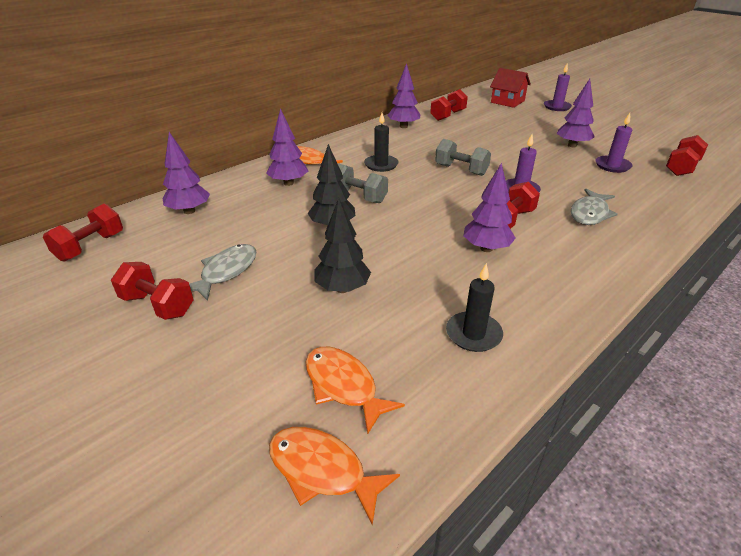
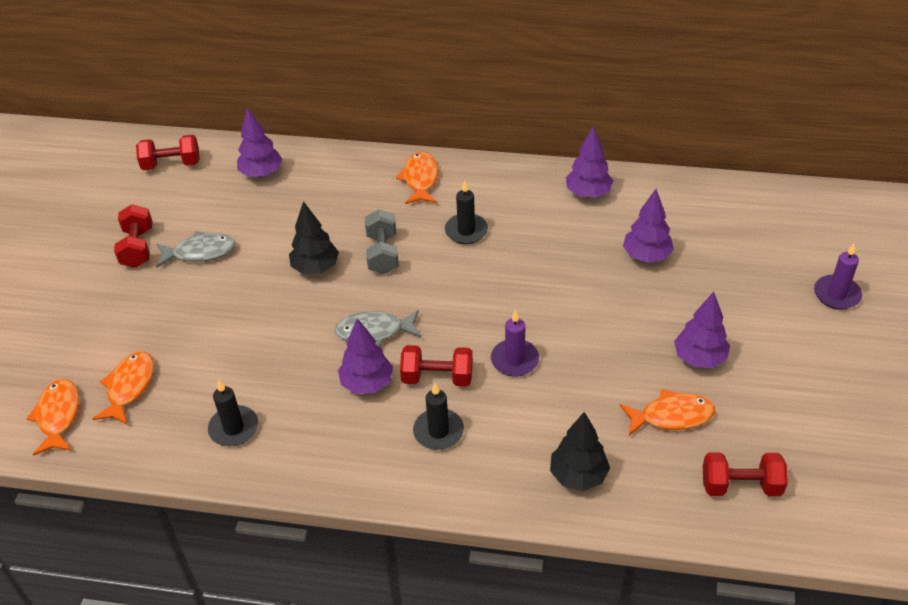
camera: 55 degrees right, 10 degrees up
purple tree [266,108,308,186] -> purple tree moved to [623,189,674,263]
black tree [314,198,371,293] -> black tree moved to [550,412,610,491]
red dumbbell [430,89,468,121] -> none
grey dumbbell [435,139,491,176] -> none
red house [490,68,531,108] -> none
grey fish [571,189,618,225] -> grey fish moved to [335,310,421,347]
purple candle [595,113,632,173] -> orange fish [620,389,715,436]
none -> black candle [413,383,464,450]

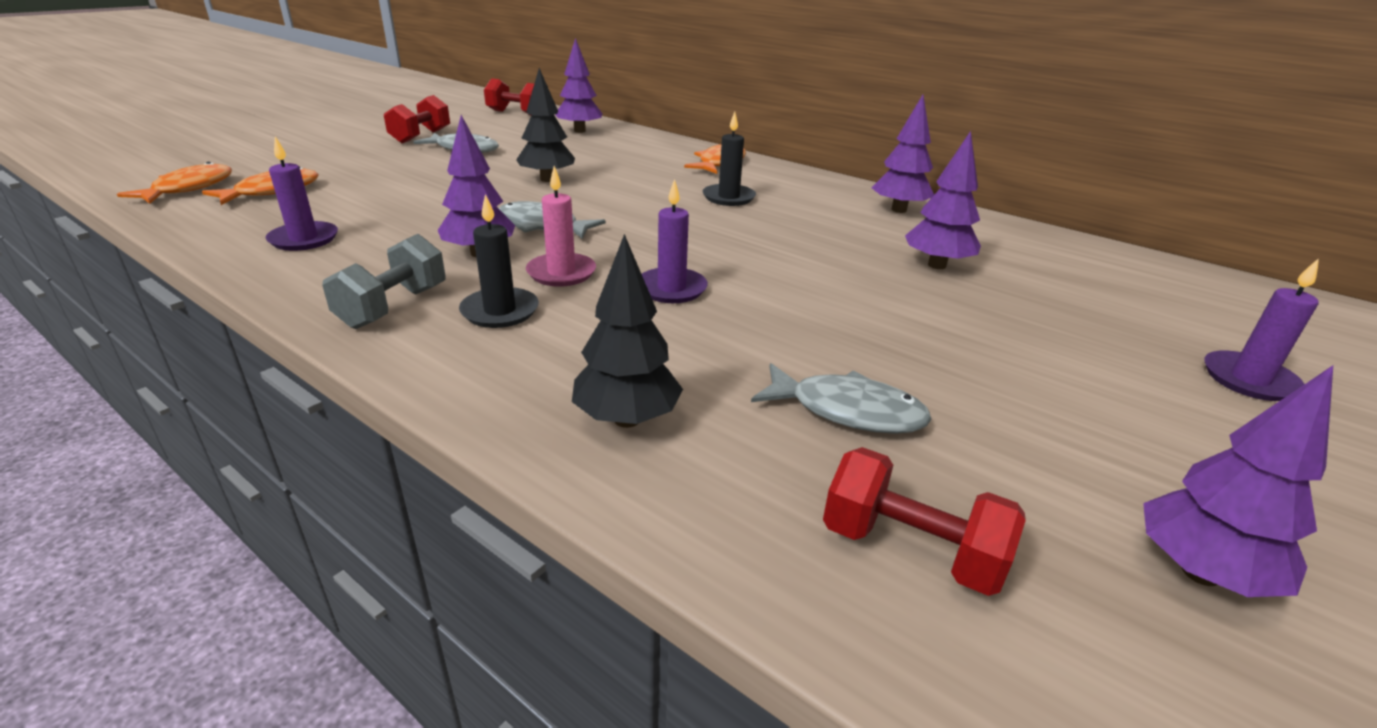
camera: 25 degrees right, 15 degrees down
black candle [208,380,258,446] -> purple candle [266,137,338,251]
grey dumbbell [365,210,399,274] -> grey dumbbell moved to [322,234,445,329]
red dumbbell [400,345,473,387] -> pink candle [526,166,596,287]
orange fish [620,389,715,436] -> grey fish [751,363,932,434]
purple tree [674,292,730,368] -> purple tree moved to [1143,366,1333,597]

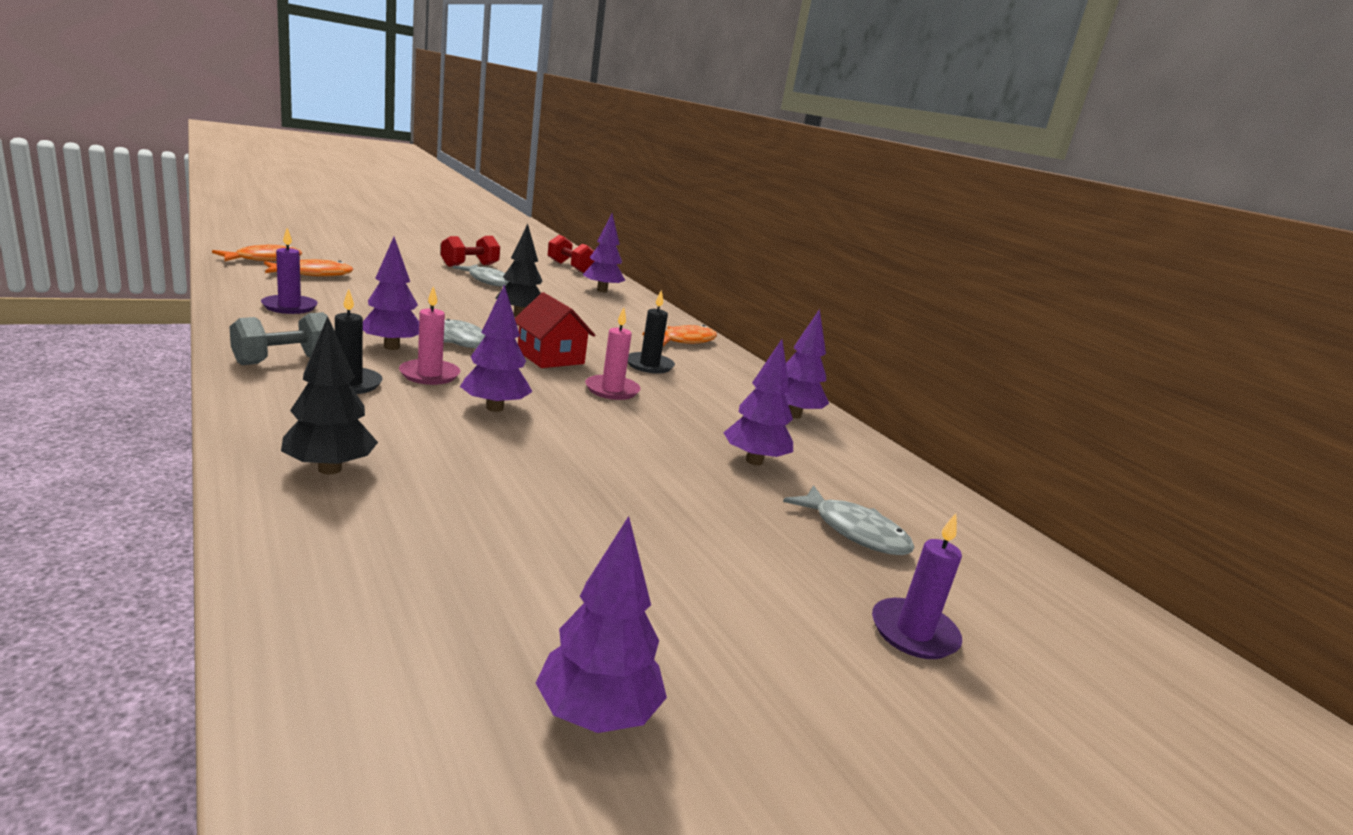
camera: 20 degrees right, 10 degrees down
purple candle [642,179,708,303] -> purple tree [460,285,533,412]
grey fish [751,363,932,434] -> grey fish moved to [783,485,915,555]
red dumbbell [823,447,1026,596] -> none
none -> red house [515,292,595,368]
none -> pink candle [585,307,641,400]

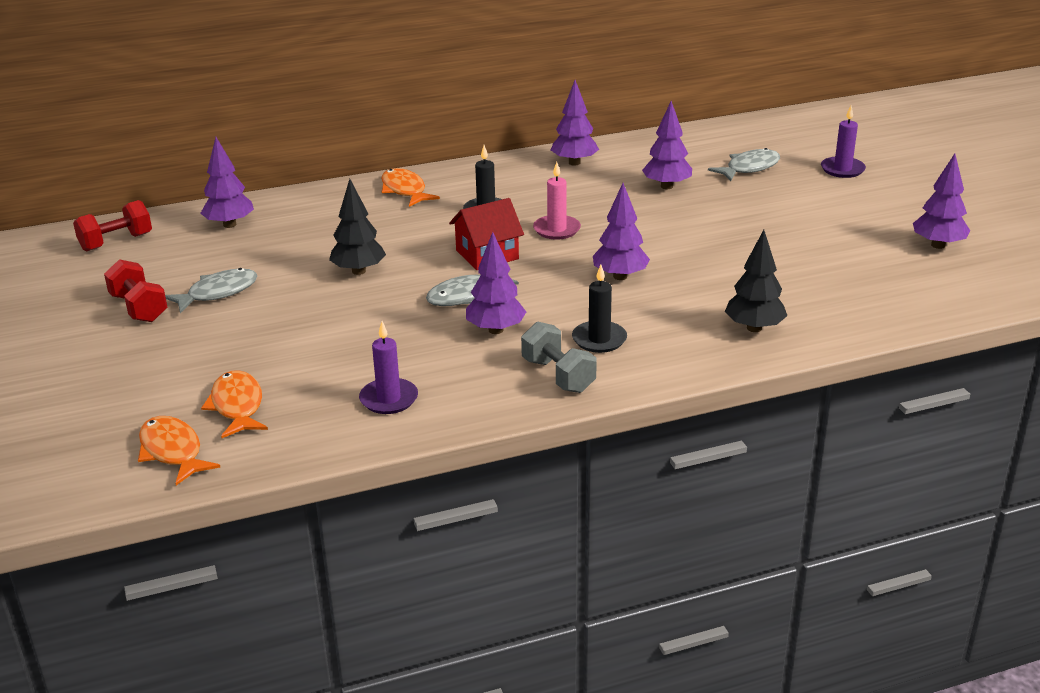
camera: 75 degrees left, 10 degrees up
pink candle [399,286,460,385] -> none

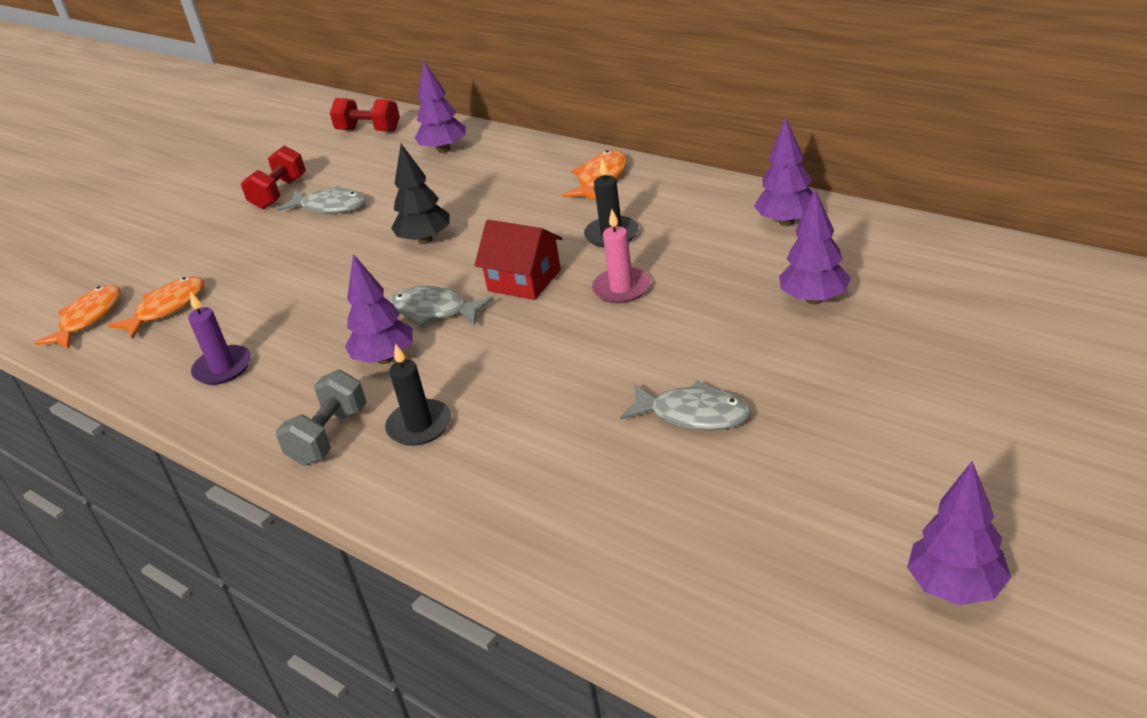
camera: 60 degrees right, 5 degrees up
purple tree [593,183,650,280] -> none
grey fish [708,148,780,181] -> grey fish moved to [620,381,751,431]
black tree [725,230,787,332] -> none
purple candle [821,106,866,178] -> none

